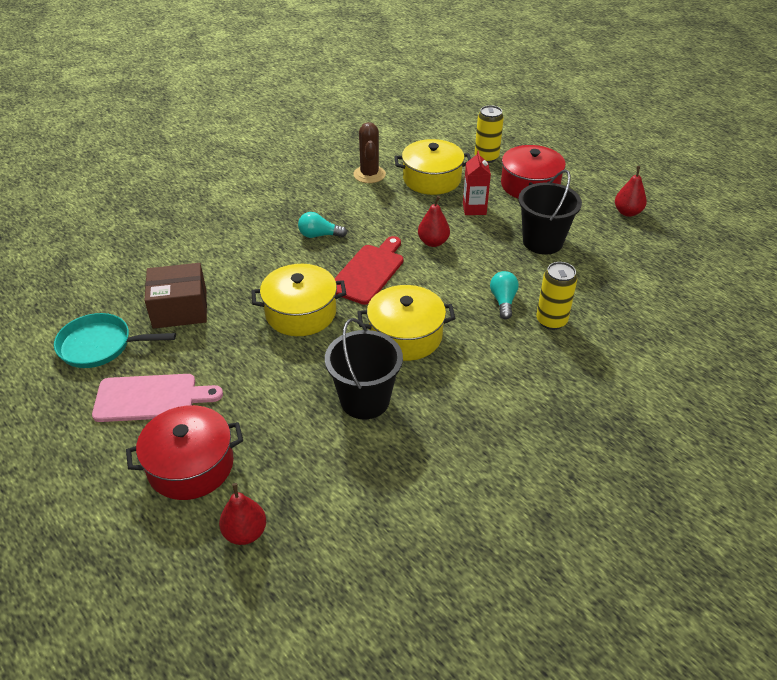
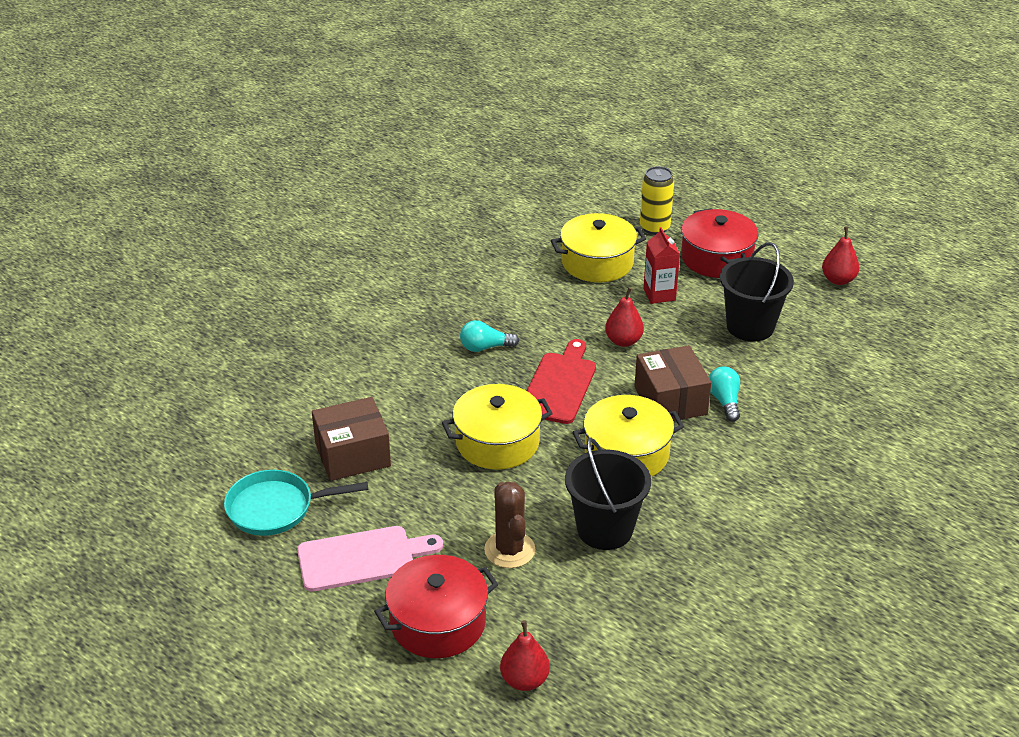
camera: 10 degrees left, 5 degrees down
brown cactus [353,122,386,183] -> brown cactus moved to [484,482,535,568]
yellow can [536,262,577,330] -> none
none -> brown box [634,345,711,421]

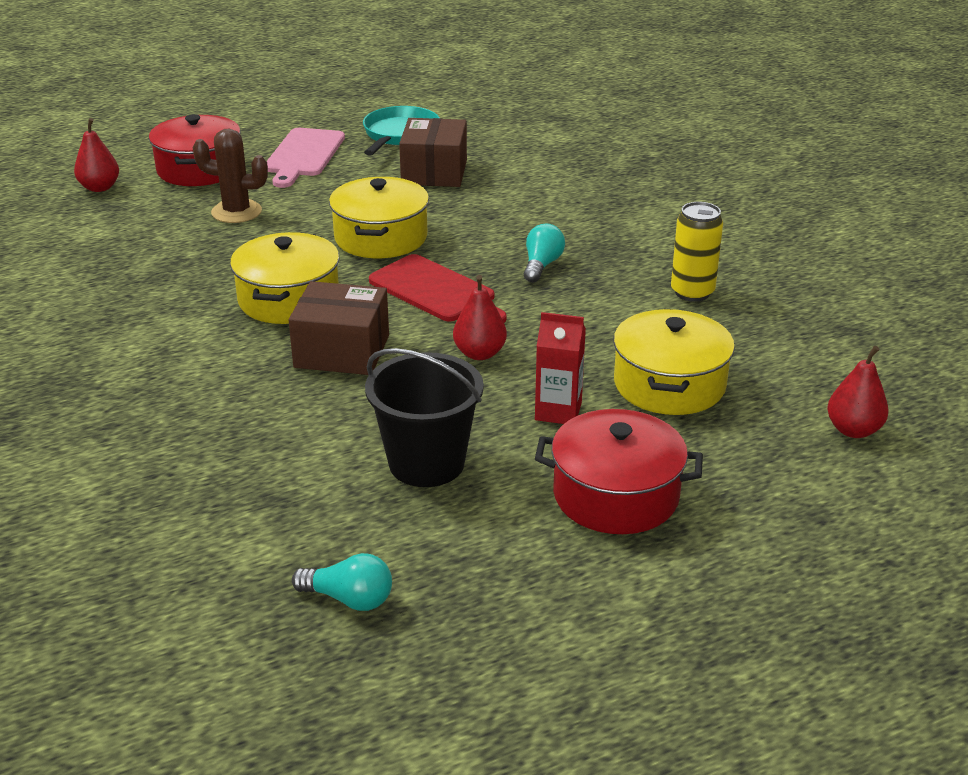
camera: 115 degrees right, 5 degrees down
black bucket [565,438,651,550] -> none
yellow can [640,166,674,235] -> yellow can moved to [671,202,723,302]
turquoise light bulb [709,367,740,422] -> turquoise light bulb moved to [292,553,392,611]
red pear [822,227,859,285] -> red pear moved to [827,346,889,438]

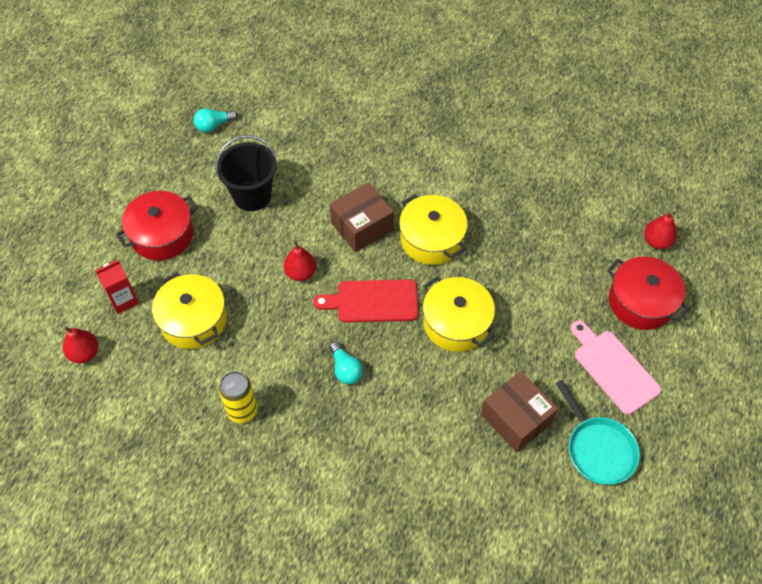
camera: 135 degrees right, 25 degrees up
brown cactus [193,128,268,223] -> none
red carton [535,312,586,424] -> red carton moved to [95,260,139,314]

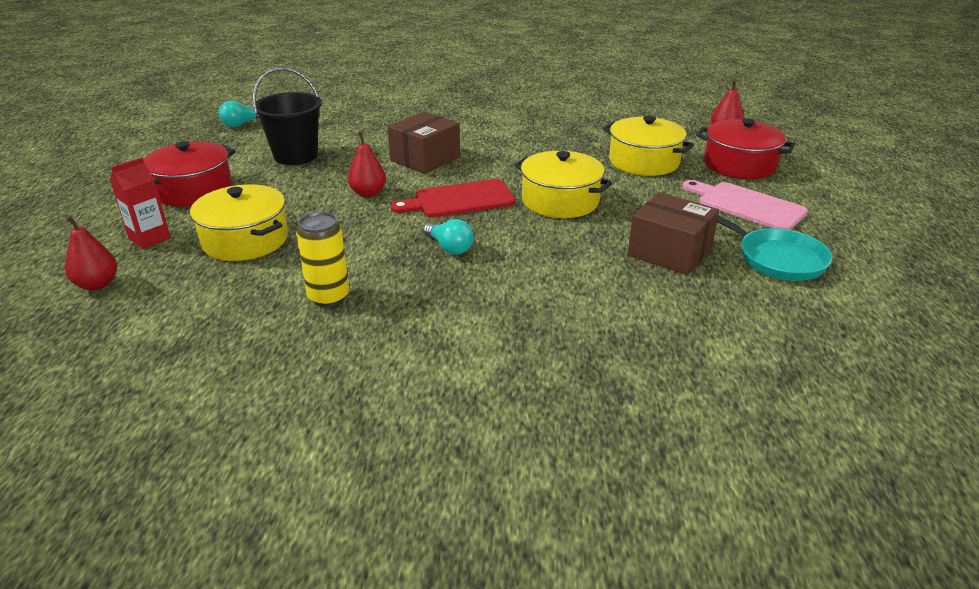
camera: 15 degrees left, 25 degrees down
yellow pot [399,194,468,265] -> yellow pot moved to [603,116,694,176]

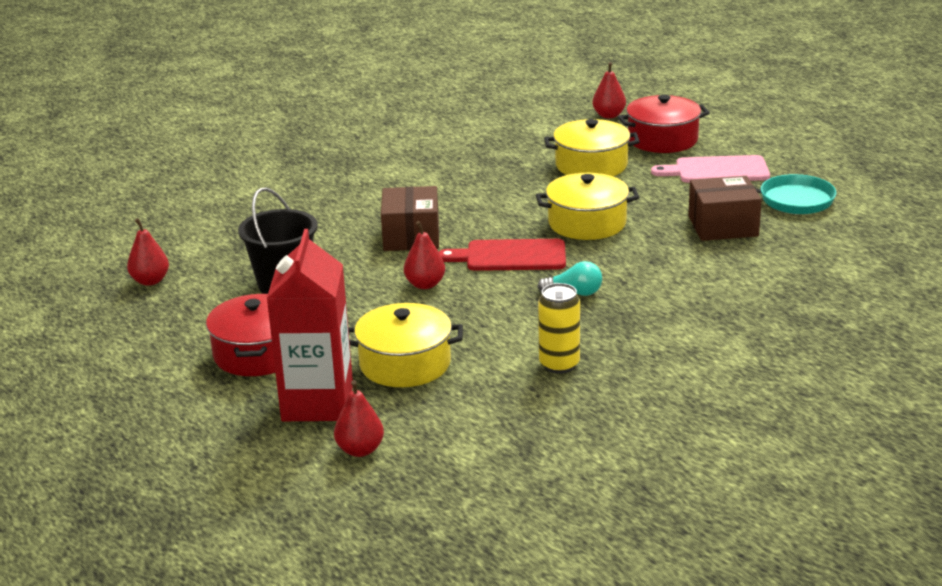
camera: 40 degrees left, 5 degrees down
red carton [110,157,171,249] -> red carton [267,229,353,421], size x1.93
turquoise light bulb [219,101,260,127] -> red pear [127,218,169,286]
red cutting board [391,179,516,217] -> red cutting board turned 60 degrees clockwise [439,239,566,271]

